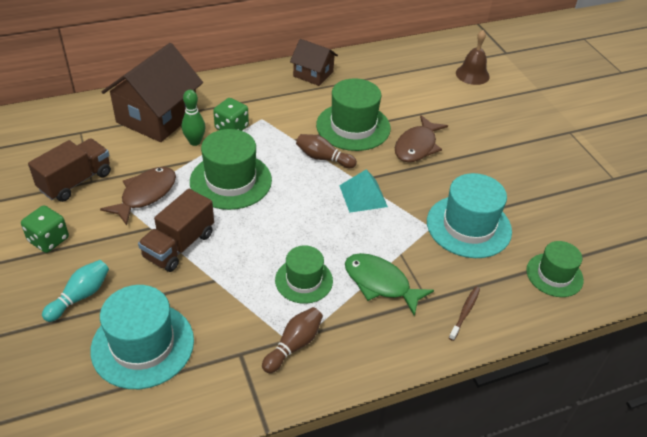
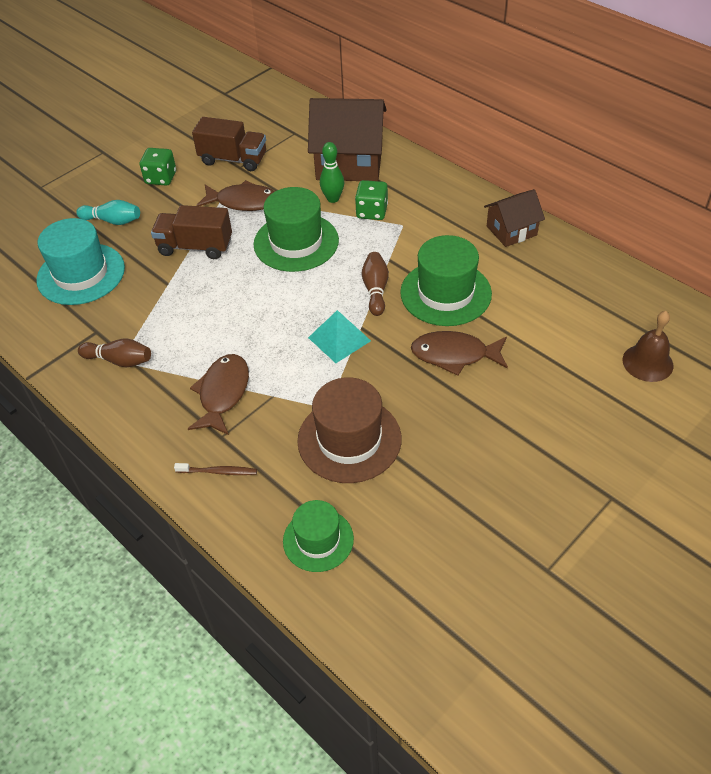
camera: 70 degrees right, 5 degrees up
green hat [275,245,333,304] -> none
brown house [290,39,338,86] -> brown house turned 60 degrees clockwise [484,189,545,247]
green fish [345,253,434,316] -> brown fish [188,354,249,435]
turquoise hat [427,173,512,258] -> brown hat [297,377,402,483]

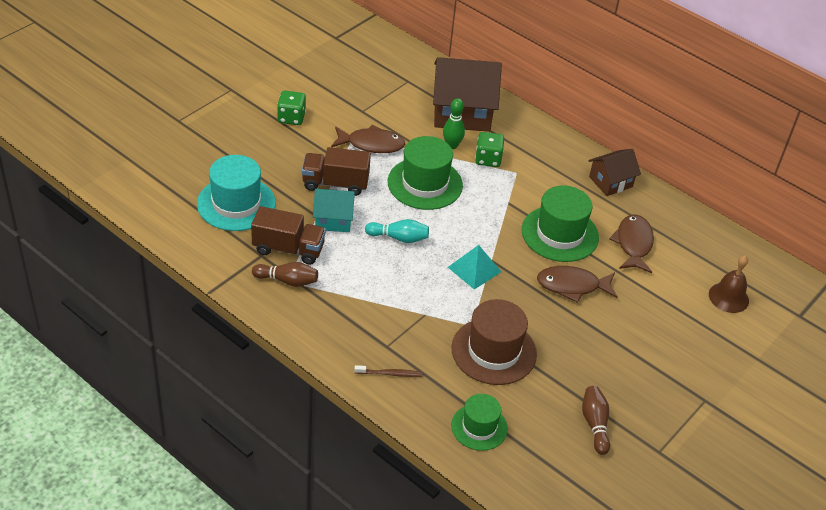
camera: 10 degrees left, 5 degrees down
turquoise bowling pin [76,200,140,225] -> turquoise bowling pin moved to [365,219,429,243]
brown fish [188,354,249,435] -> brown fish moved to [609,214,654,273]
brown truck [192,117,266,171] -> brown truck moved to [251,206,326,265]
brown bowling pin [362,252,389,316] -> brown bowling pin moved to [582,386,610,455]
none -> turquoise house [313,189,355,232]

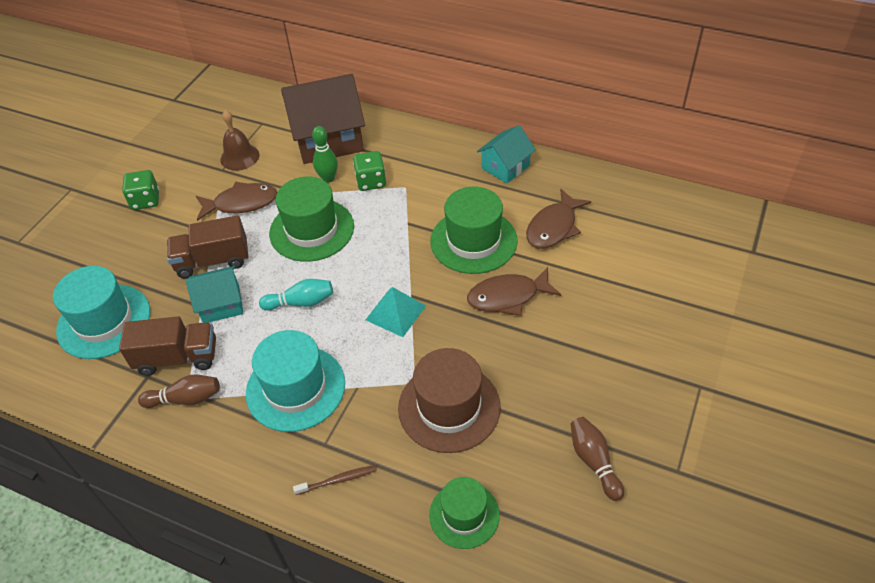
camera: 10 degrees left, 5 degrees up
brown house [589,149,641,196] -> turquoise house [477,125,536,183]
brown fish [609,214,654,273] -> brown fish turned 135 degrees counterclockwise [526,189,591,249]
brown bell [709,255,749,313] -> brown bell moved to [220,110,259,171]
none -> turquoise hat [246,330,345,432]

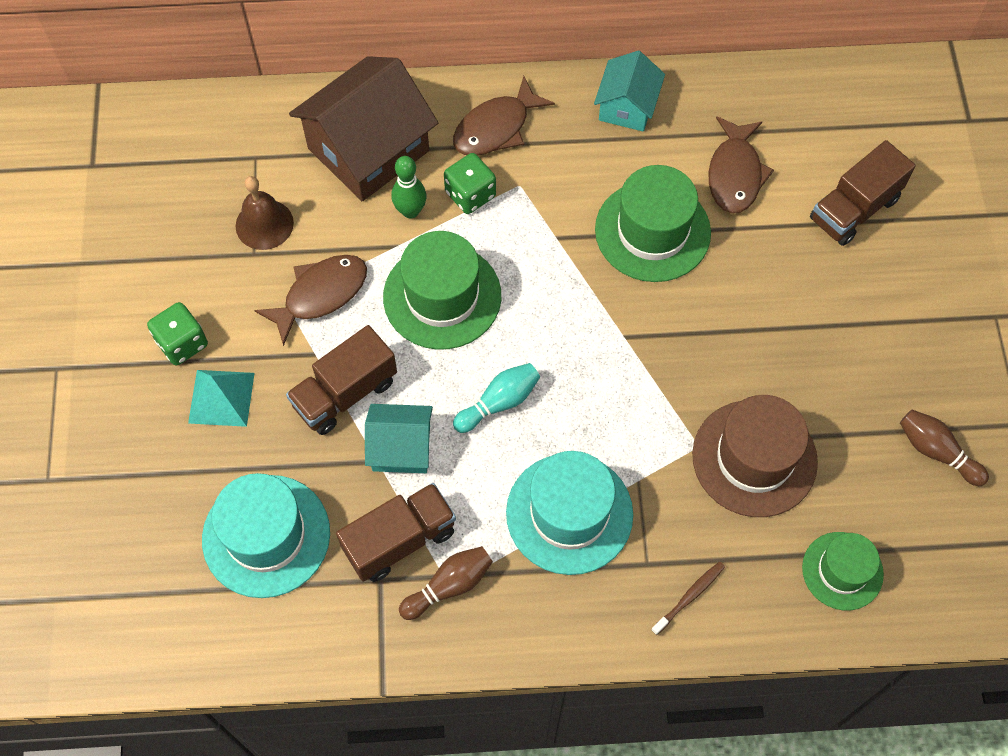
camera: 30 degrees left, 15 degrees up
turquoise house [186,266,243,323] -> turquoise house turned 45 degrees clockwise [365,404,433,473]
turquoise pyramid [366,287,426,337] -> turquoise pyramid moved to [188,370,255,427]
brown fish [467,267,561,316] -> brown fish moved to [453,76,555,156]
none -> brown truck [810,140,916,246]

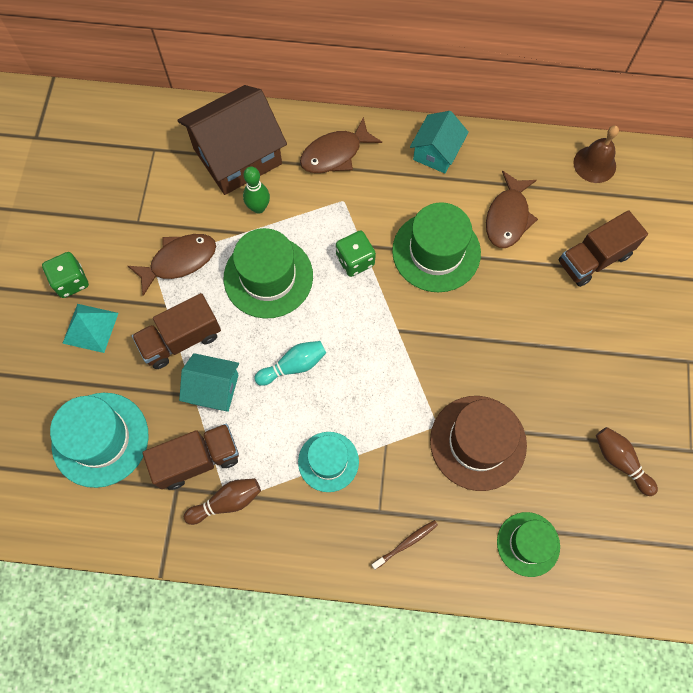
camera: 10 degrees right, 5 degrees up
brown bell [236,176,294,250] -> brown bell moved to [573,125,619,183]
green dice [444,153,496,214] -> green dice moved to [336,231,376,277]
turquoise hat [506,451,633,575] -> turquoise hat [298,432,359,492], size x0.63

